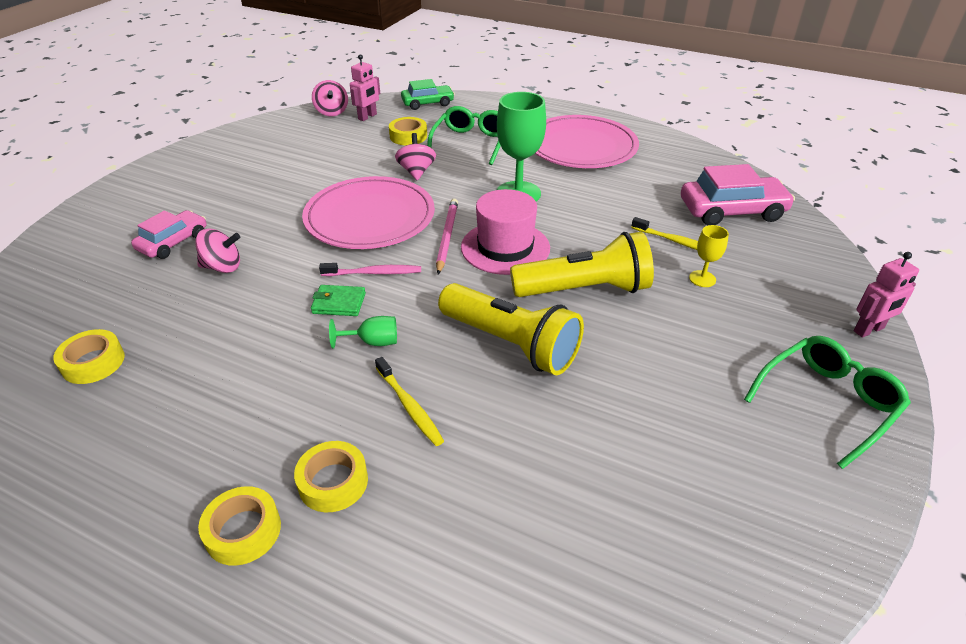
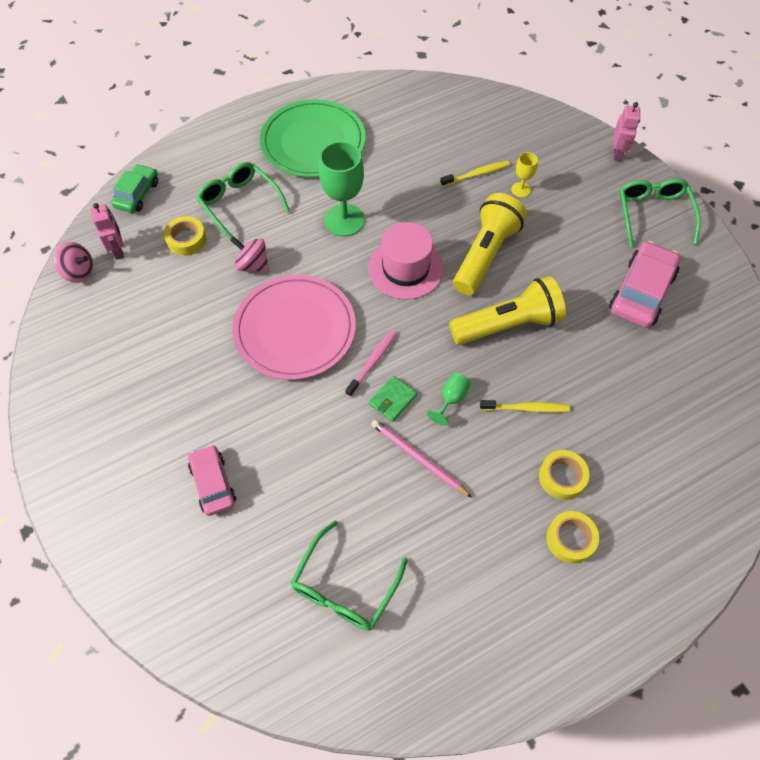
camera: 55 degrees left, 20 degrees up
yellow tape [53,329,125,384] -> green glasses [290,520,408,631]
pink spinning top [195,229,240,273] -> none
pink pencil [436,199,458,274] -> pink pencil moved to [371,419,472,498]
pink plate [535,115,639,168] -> green plate [260,99,366,177]
pink car [681,164,795,225] -> pink car moved to [609,241,680,328]

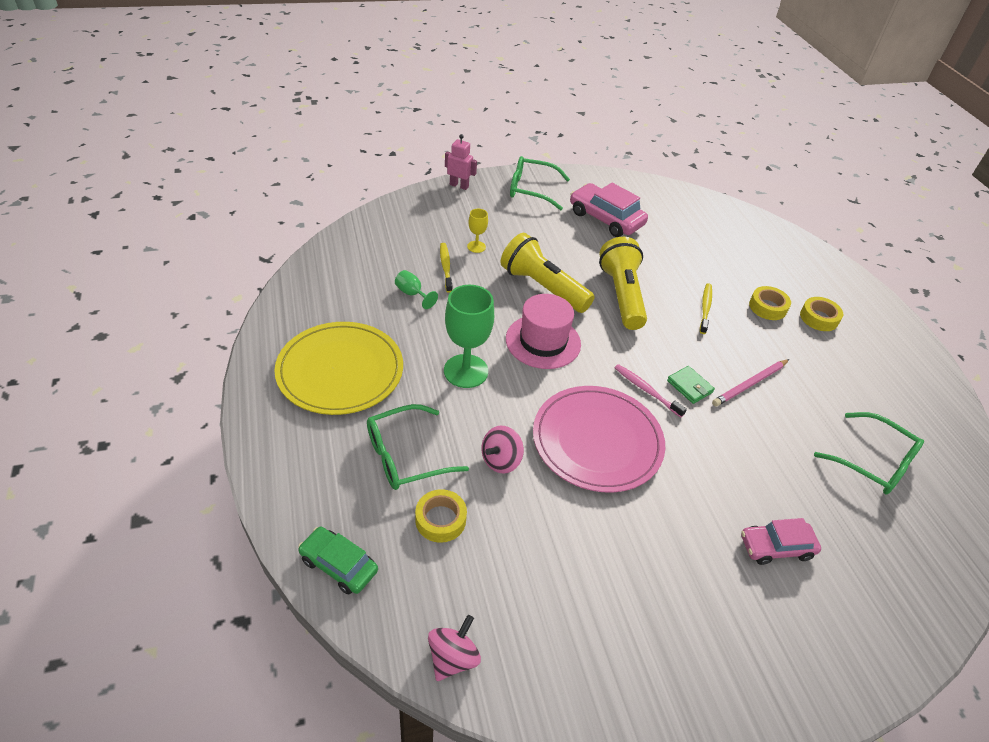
camera: 80 degrees left, 15 degrees down
pink robot [90,203,124,260] -> none
green plate [260,99,366,177] -> yellow plate [274,322,403,415]
green goblet [427,373,471,426] -> green goblet moved to [395,270,438,309]

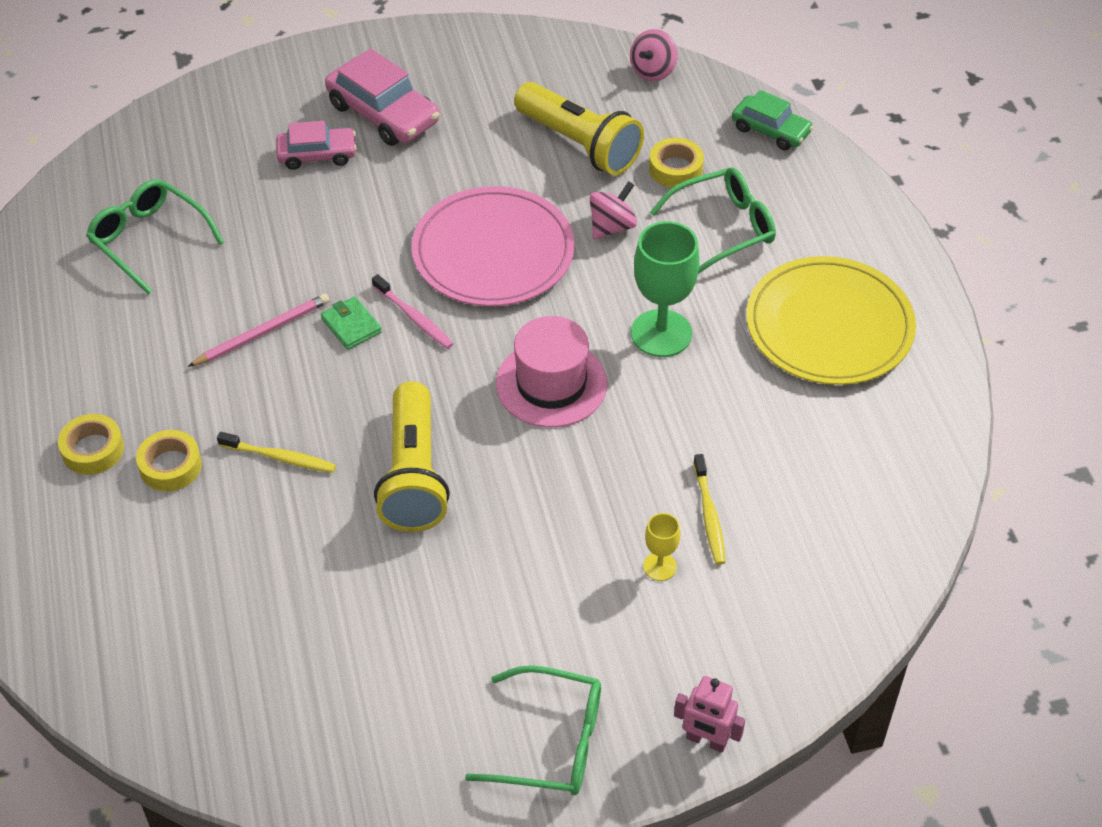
camera: 175 degrees left, 5 degrees up
green goblet [395,270,438,309] -> none
yellow flashlight [500,233,595,313] -> yellow flashlight moved to [514,82,644,175]
pink car [570,183,648,237] -> pink car moved to [325,48,440,146]
yellow toothbrush [700,283,712,334] -> yellow toothbrush turned 90 degrees counterclockwise [217,432,336,473]

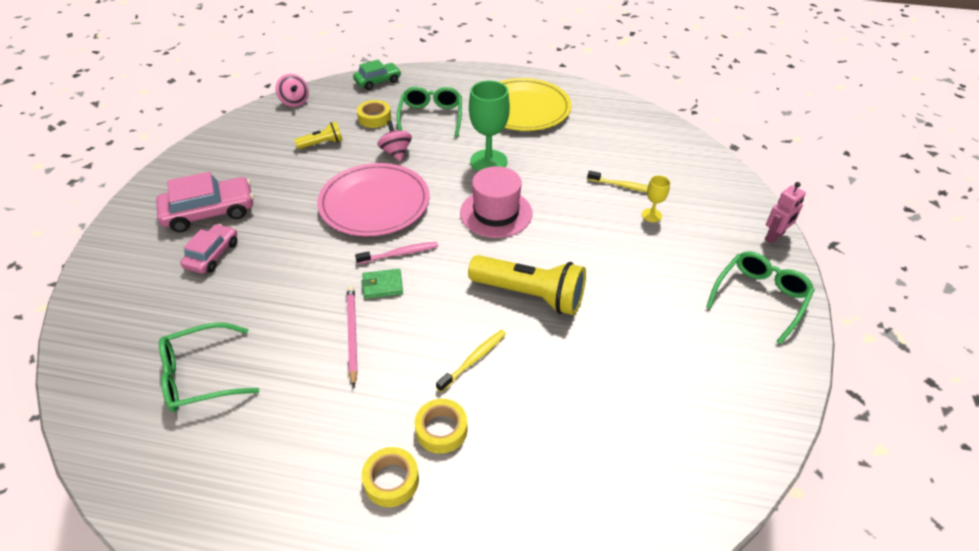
camera: 65 degrees left, 5 degrees down
yellow flashlight [514,82,644,175] -> yellow flashlight [294,122,343,149], size x0.51

